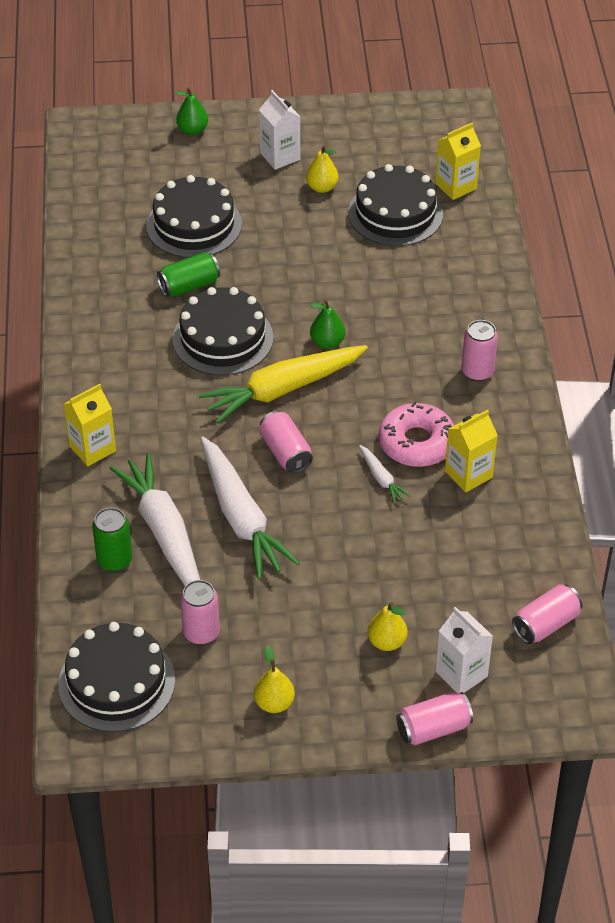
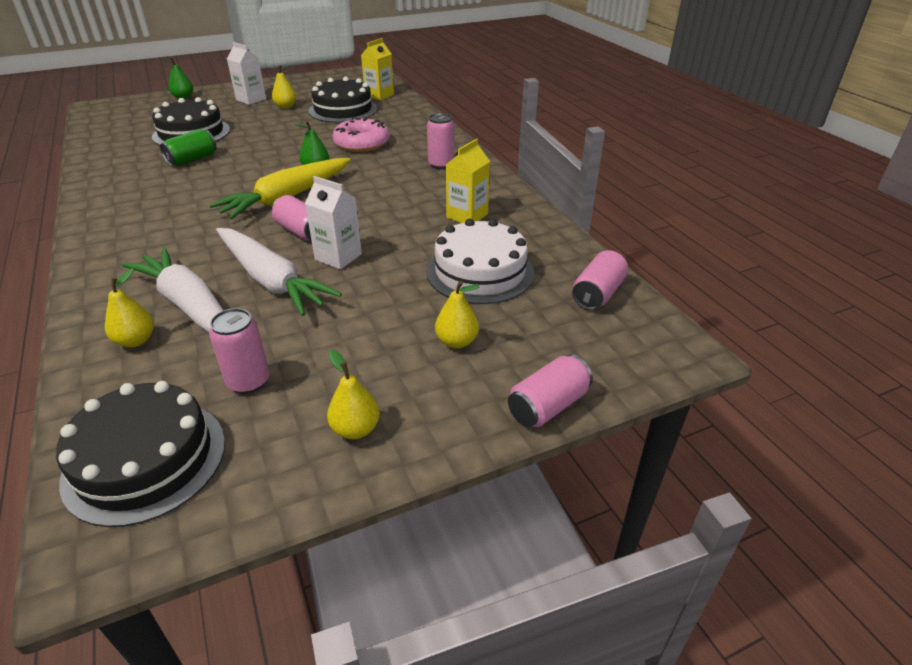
camera: 20 degrees left, 10 degrees down
yellow carton [64,384,116,466] -> none
green can [92,508,132,572] -> yellow pear [105,268,154,347]
black cake [173,287,273,376] -> none
white carrot [359,445,410,504] -> none
pink donut [379,402,454,467] -> pink donut moved to [332,118,389,152]
white carton [436,607,493,693] -> white carton moved to [305,176,362,269]
none -> white cake [427,219,534,304]

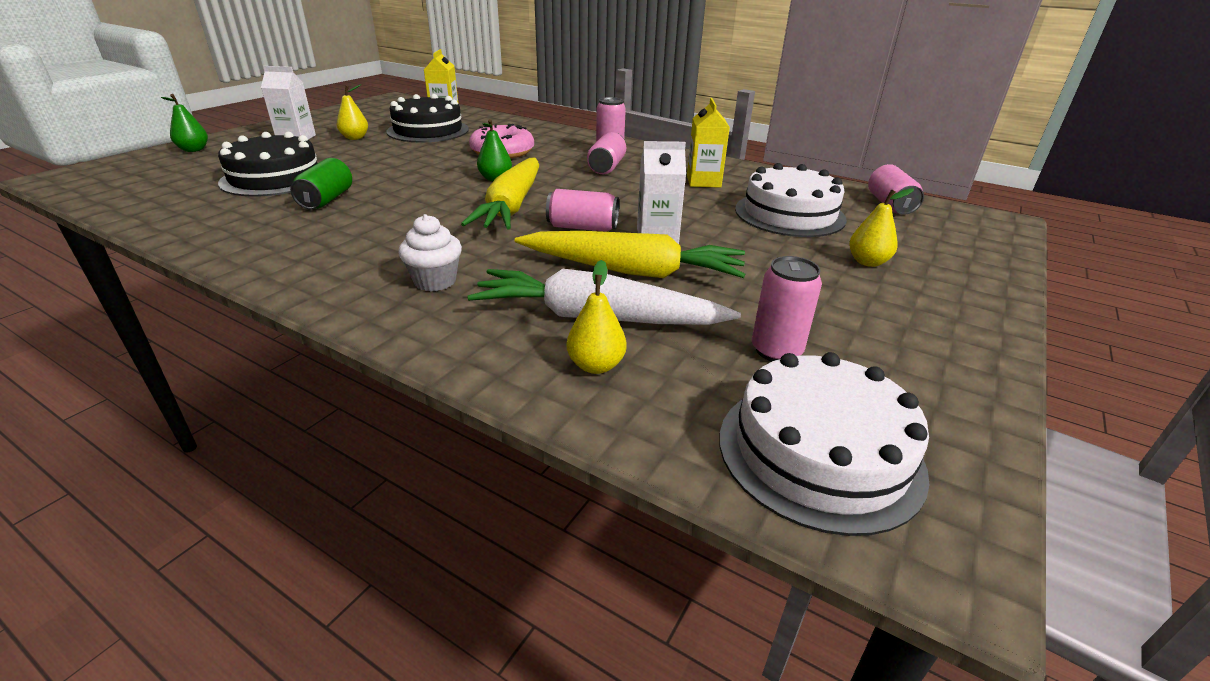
camera: 35 degrees left, 5 degrees down
black cake [56,381,225,527] -> white cake [719,352,930,536]
white carrot [216,228,342,316] -> yellow carrot [515,231,745,278]
yellow pear [327,349,380,439] -> none
pink can [508,354,593,427] -> pink can moved to [587,132,626,174]
none -> white cupcake [398,214,462,291]

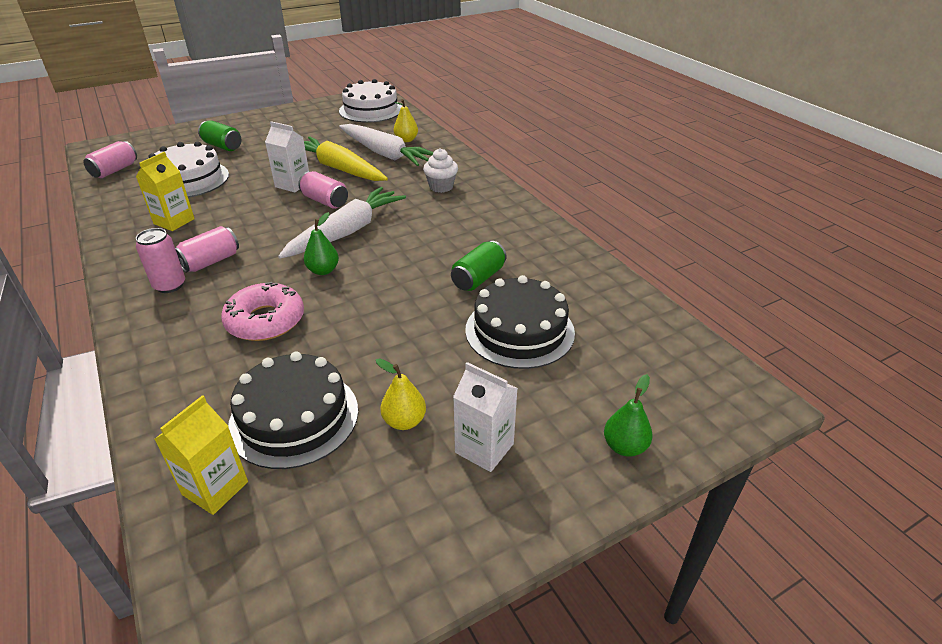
camera: 150 degrees left, 5 degrees up
yellow carrot [461,158,540,230] -> white carrot [278,187,406,259]
pink can [752,256,822,362] -> none
yellow pear [849,188,914,267] -> green can [198,120,241,151]

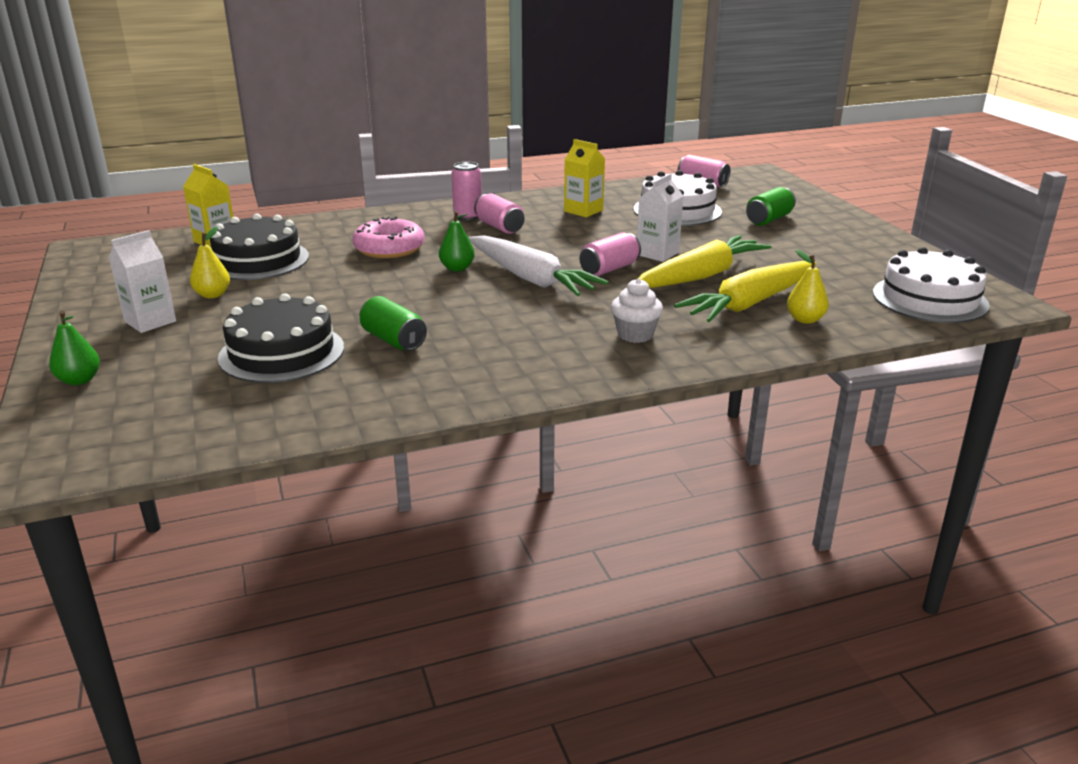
camera: 100 degrees right, 10 degrees down
white carrot [339,124,433,166] -> yellow carrot [674,261,816,322]

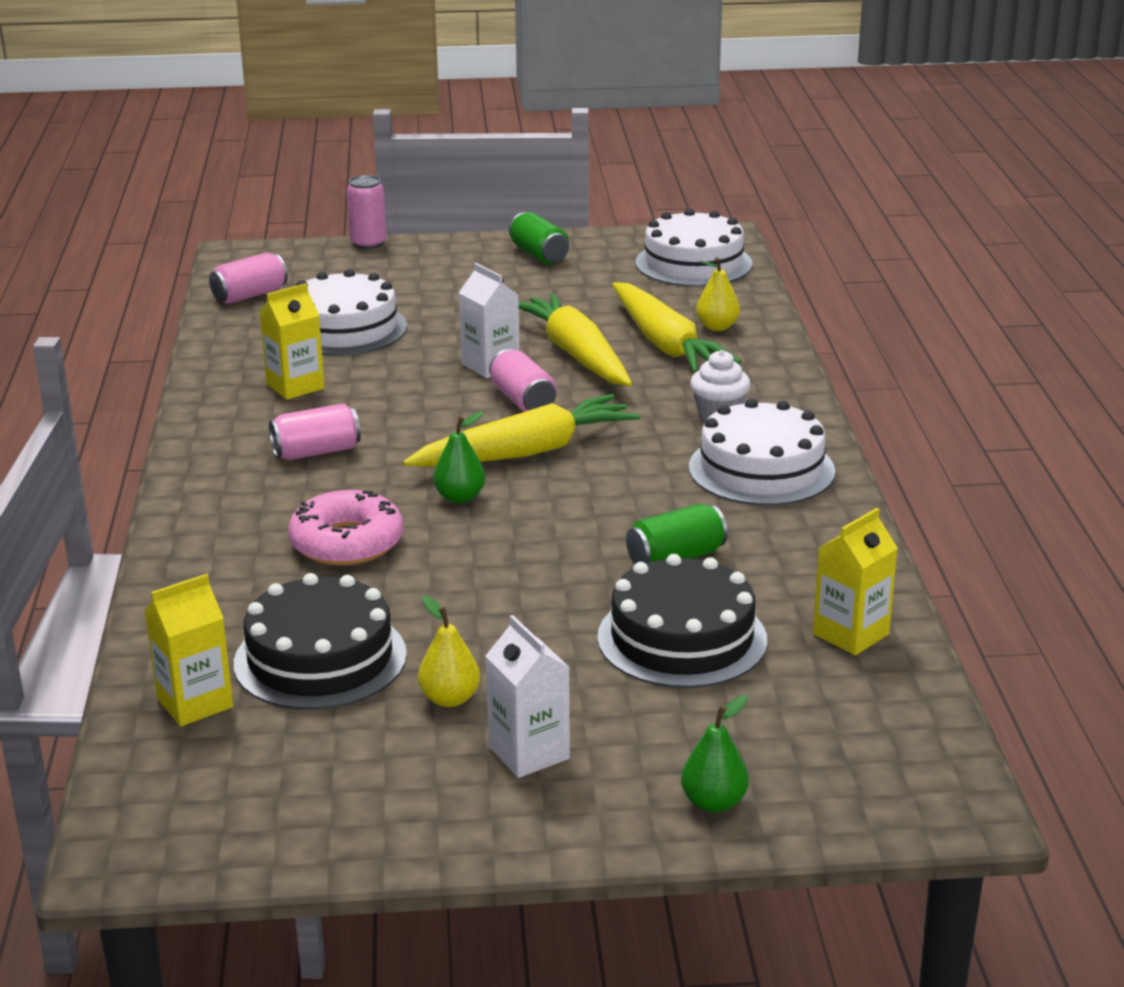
camera: 75 degrees left, 0 degrees up
pink can [452,162,482,220] -> pink can moved to [347,175,387,249]
white carrot [469,235,608,296] -> yellow carrot [403,394,640,467]
green can [746,187,796,225] -> green can moved to [509,212,569,264]
none -> white cake [689,398,835,506]
none -> yellow carton [813,508,898,655]

